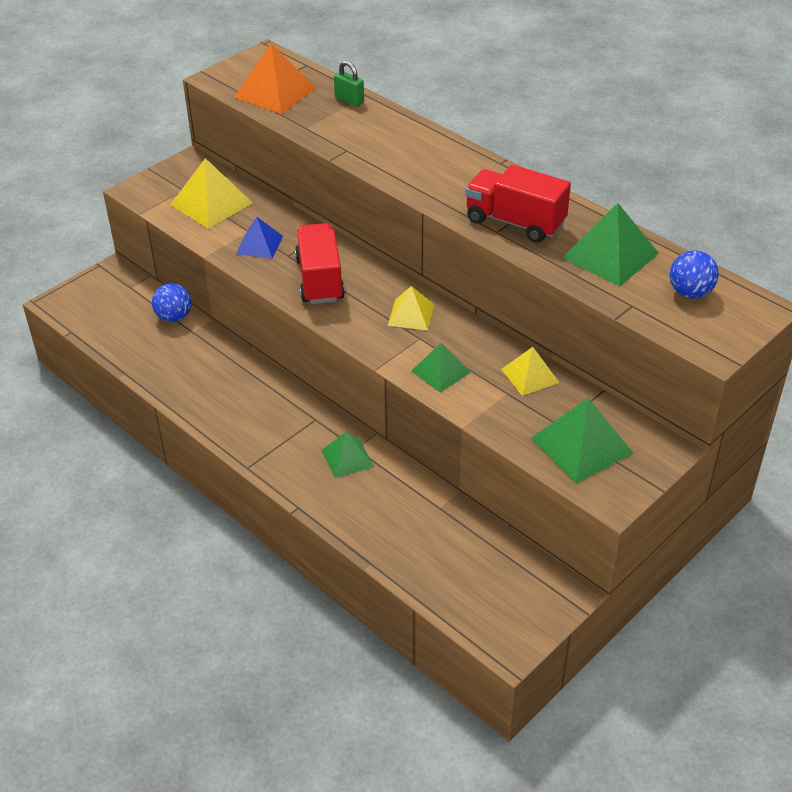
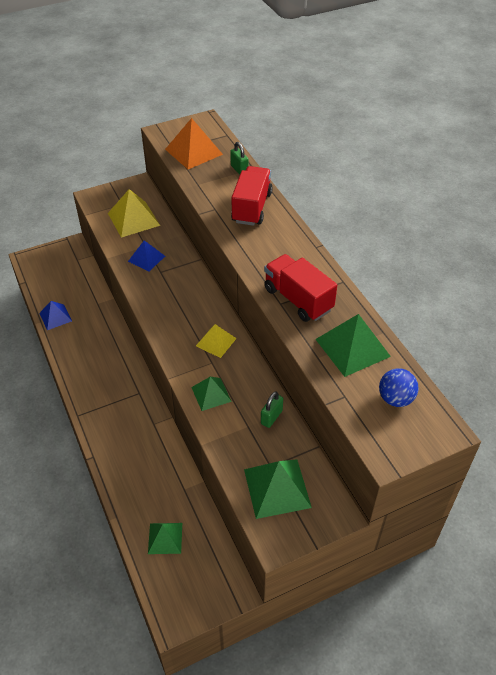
camera: 20 degrees right, 5 degrees up
blue ball [152,283,191,322] -> none
red truck [295,223,345,304] -> red truck moved to [231,166,273,226]
green pyramid [321,432,374,478] -> green pyramid moved to [148,523,182,554]
yellow pyramid [501,347,560,396] -> green padlock [261,391,283,428]
none -> blue pyramid [39,301,72,330]

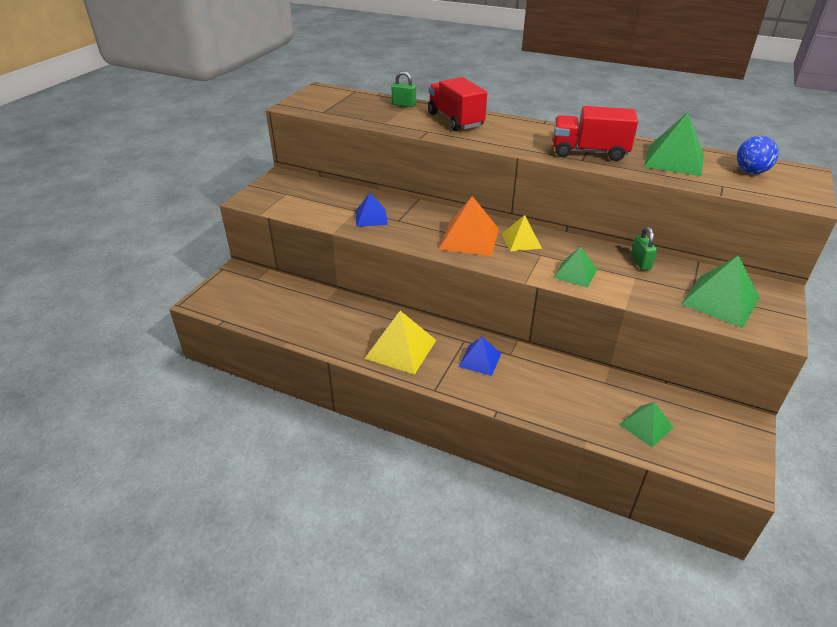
camera: 40 degrees left, 10 degrees down
blue pyramid [39,301,72,330] -> blue pyramid moved to [458,337,501,376]
yellow pyramid [108,189,160,238] -> yellow pyramid moved to [365,311,436,375]
orange pyramid [165,118,223,169] -> orange pyramid moved to [439,196,499,256]

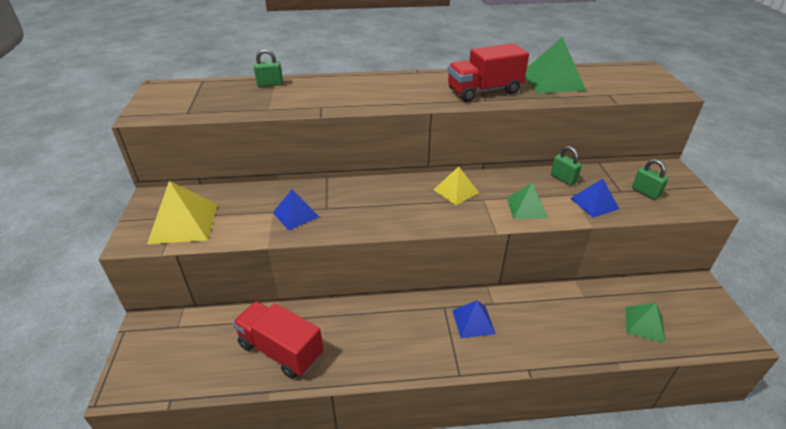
camera: 30 degrees left, 0 degrees up
yellow pyramid [365,311,436,375] -> yellow pyramid moved to [147,181,218,244]
red truck [428,77,487,131] -> red truck moved to [233,301,323,379]
orange pyramid [439,196,499,256] -> none
green pyramid [681,255,760,328] -> green padlock [632,159,668,200]
blue ball [737,136,779,174] -> none
none -> blue pyramid [570,178,619,218]

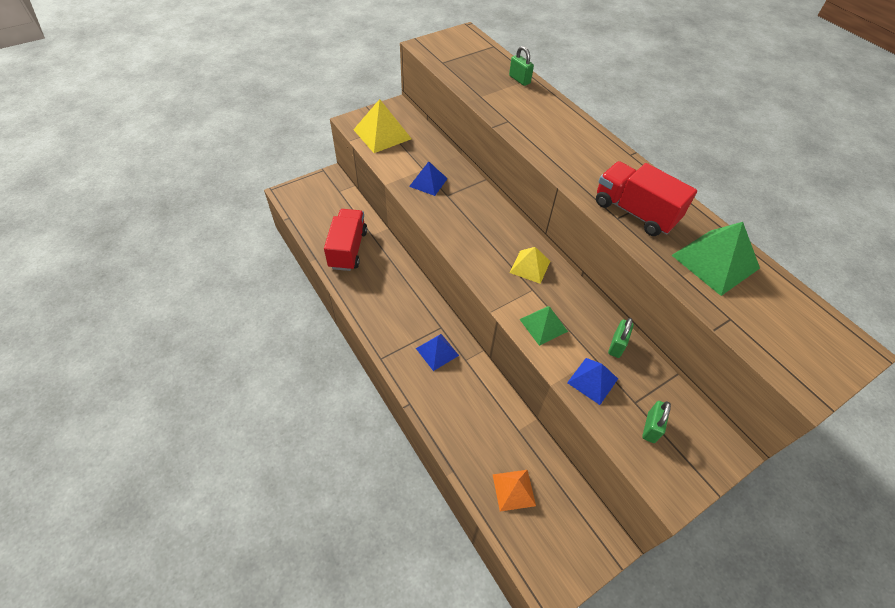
camera: 60 degrees right, 15 degrees up
green pyramid [626,303,665,343] -> orange pyramid [493,470,536,512]

